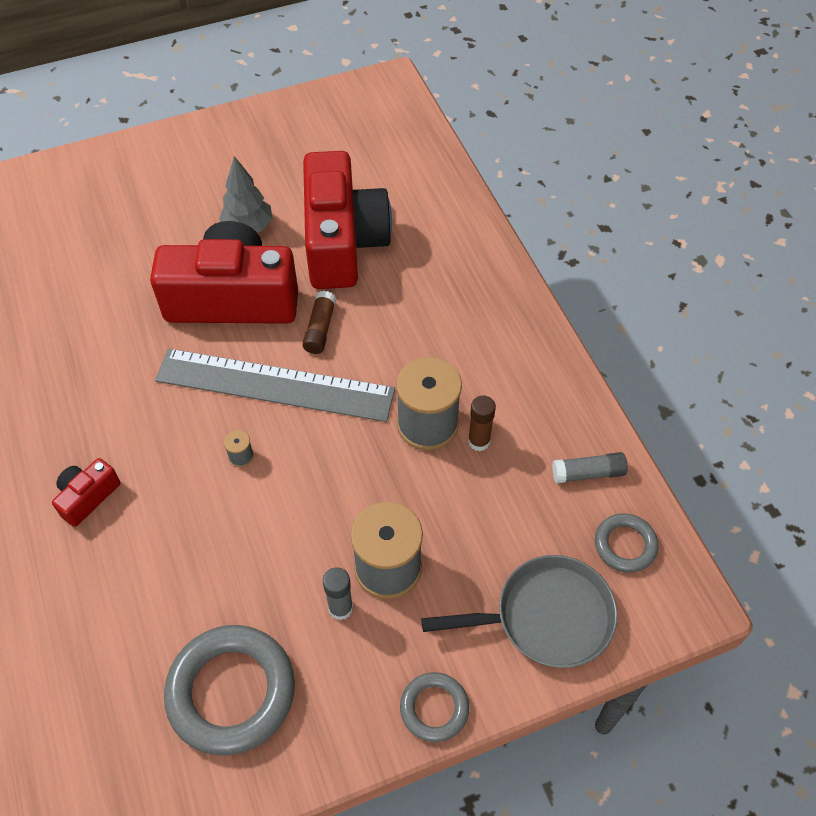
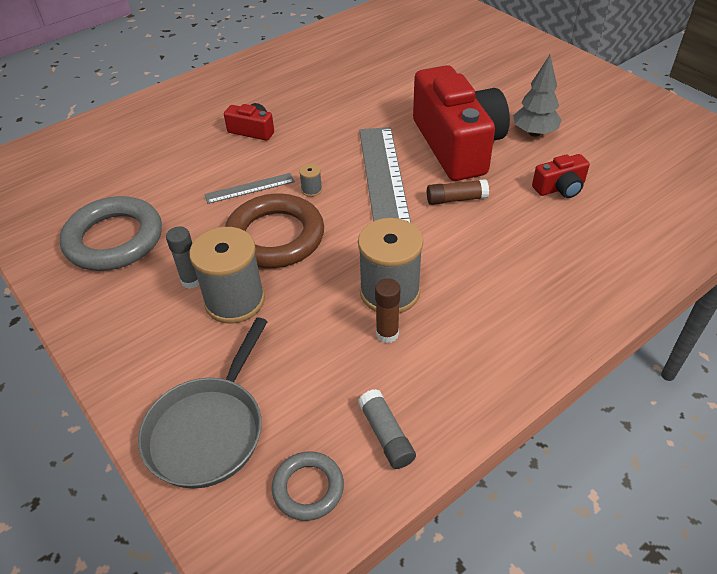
camera: 75 degrees right, 10 degrees down
red camera [303,151,392,289] -> red camera [532,154,590,198], size x0.43
grey ring [400,672,469,742] -> none
grey pan [421,555,618,668] -> grey pan turned 45 degrees clockwise [138,317,268,489]
none -> grey ruler [204,173,295,204]
none -> brown ring [225,194,324,268]

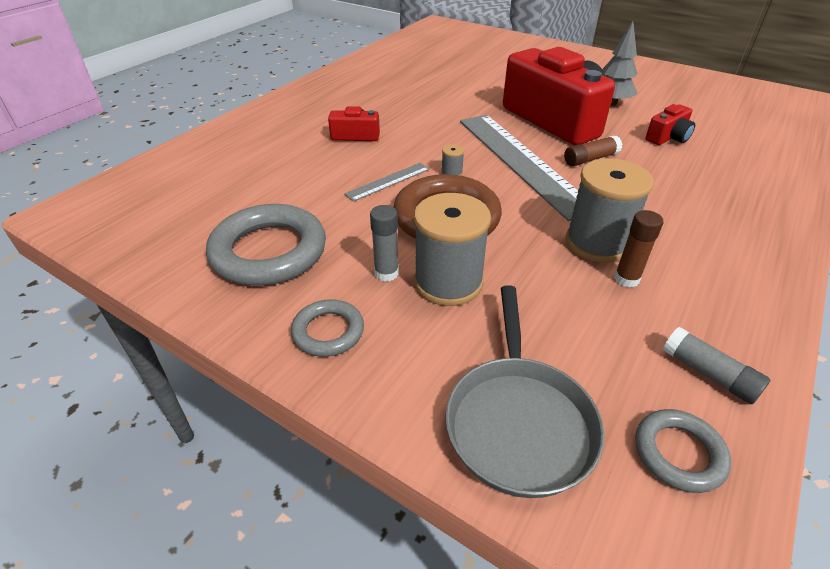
camera: 20 degrees left, 5 degrees down
none -> grey ring [291,299,364,357]

